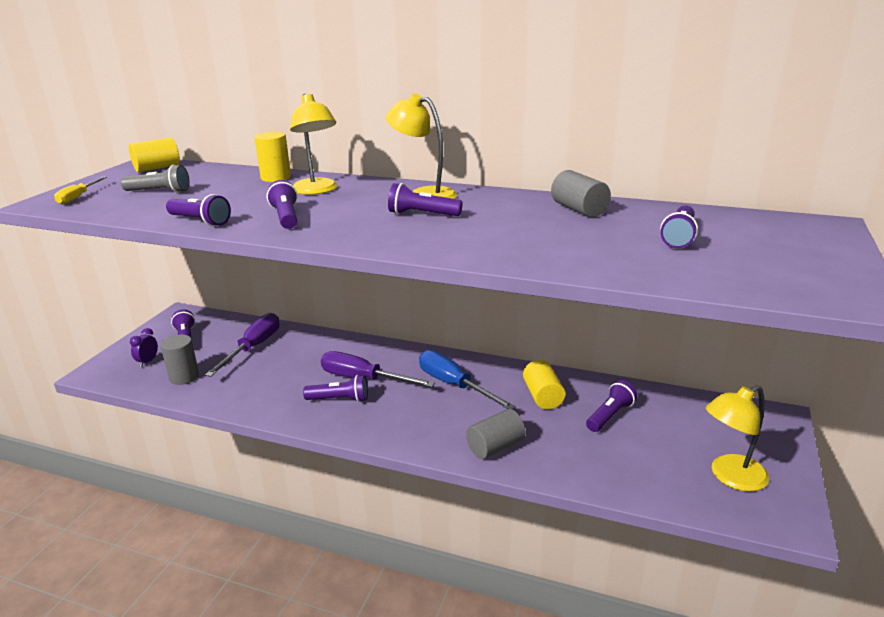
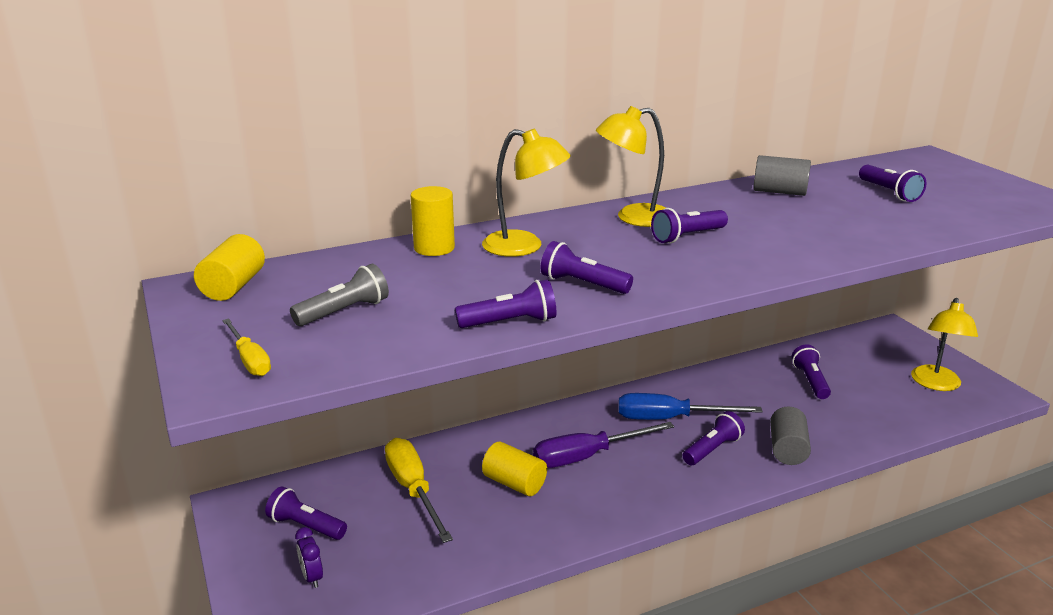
camera: 45 degrees left, 0 degrees up
grey cylinder [160,335,199,385] -> none
purple screwdriver [205,313,280,377] -> yellow screwdriver [385,438,453,543]
purple flashlight [303,375,368,402] -> purple flashlight moved to [683,411,745,465]
yellow cylinder [523,360,566,410] -> yellow cylinder moved to [482,442,547,496]

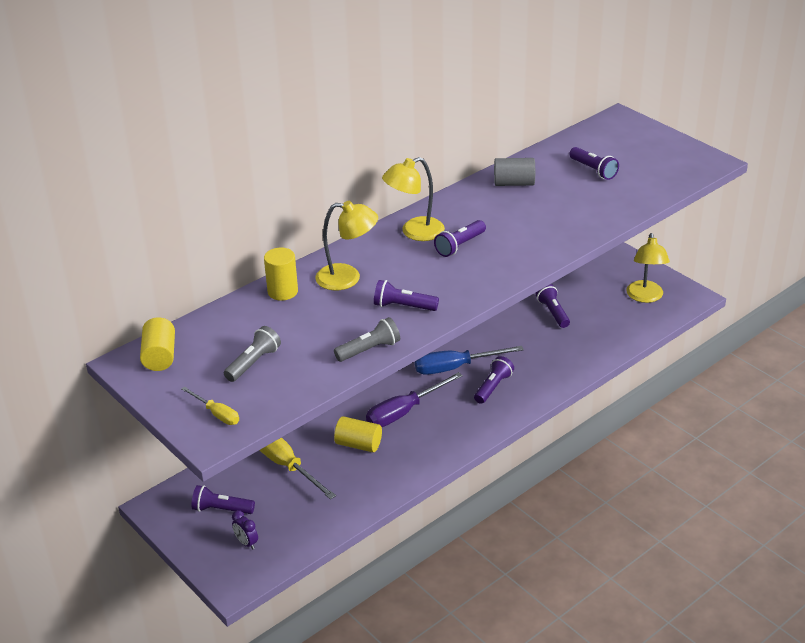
camera: 15 degrees left, 10 degrees up
purple flashlight [455,279,556,328] -> grey flashlight [334,317,400,362]
grey cylinder [770,407,811,465] -> none

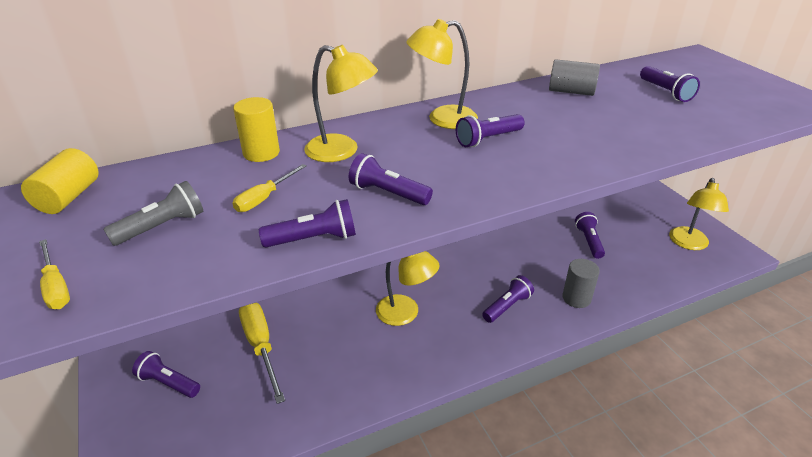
camera: 15 degrees right, 0 degrees up
purple clock [232,510,258,549] -> none
grey flashlight [334,317,400,362] -> purple flashlight [259,199,356,248]
yellow cylinder [334,416,382,452] -> none
purple screwdriver [366,372,463,427] -> yellow lamp [376,251,440,326]
blue screwdriver [415,346,524,375] -> none
none -> yellow screwdriver [233,164,307,212]
none -> grey cylinder [562,259,600,308]

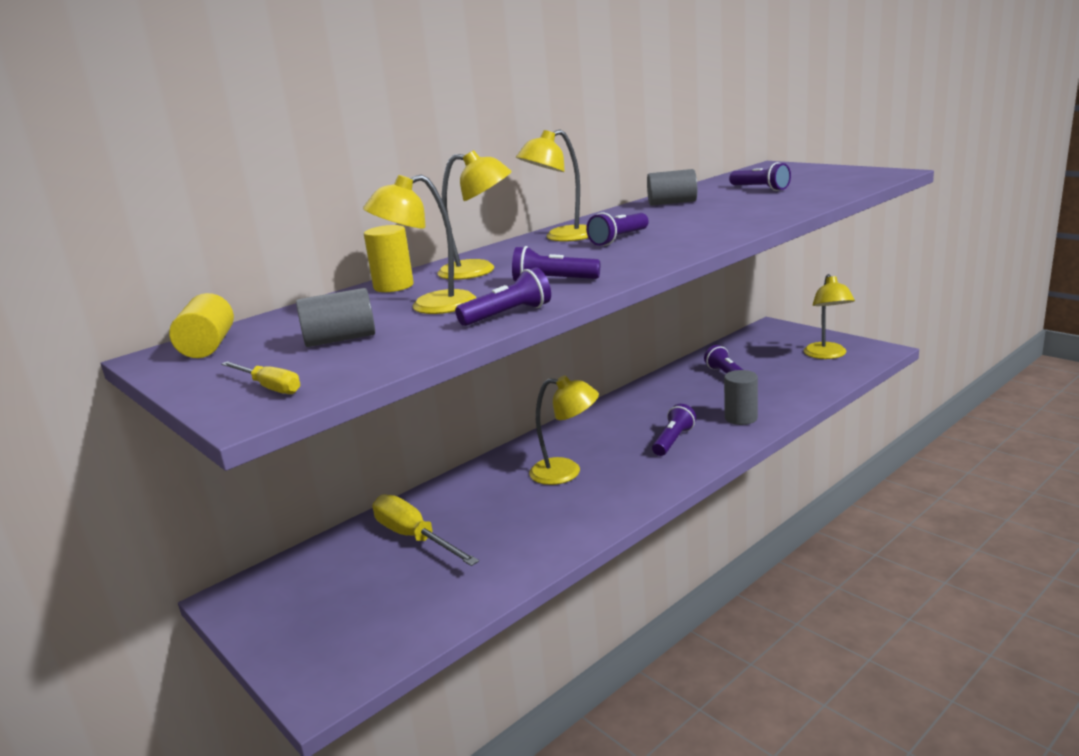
camera: 15 degrees left, 15 degrees down
grey flashlight [103,181,203,246] -> grey cylinder [296,288,375,347]
purple flashlight [132,351,200,398] -> none
yellow screwdriver [233,164,307,212] -> yellow lamp [363,174,476,314]

